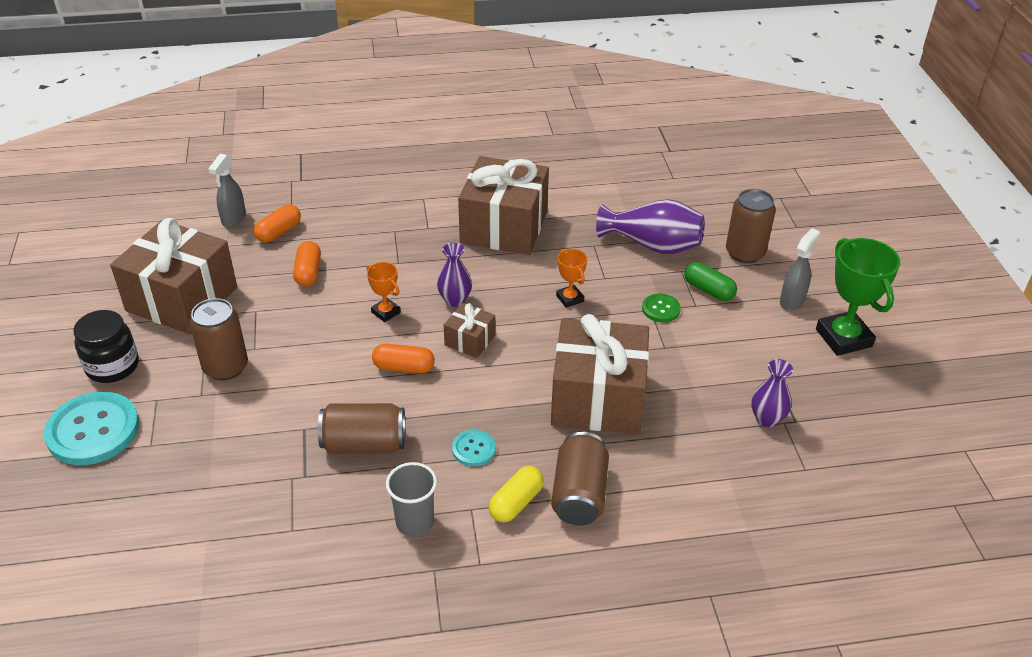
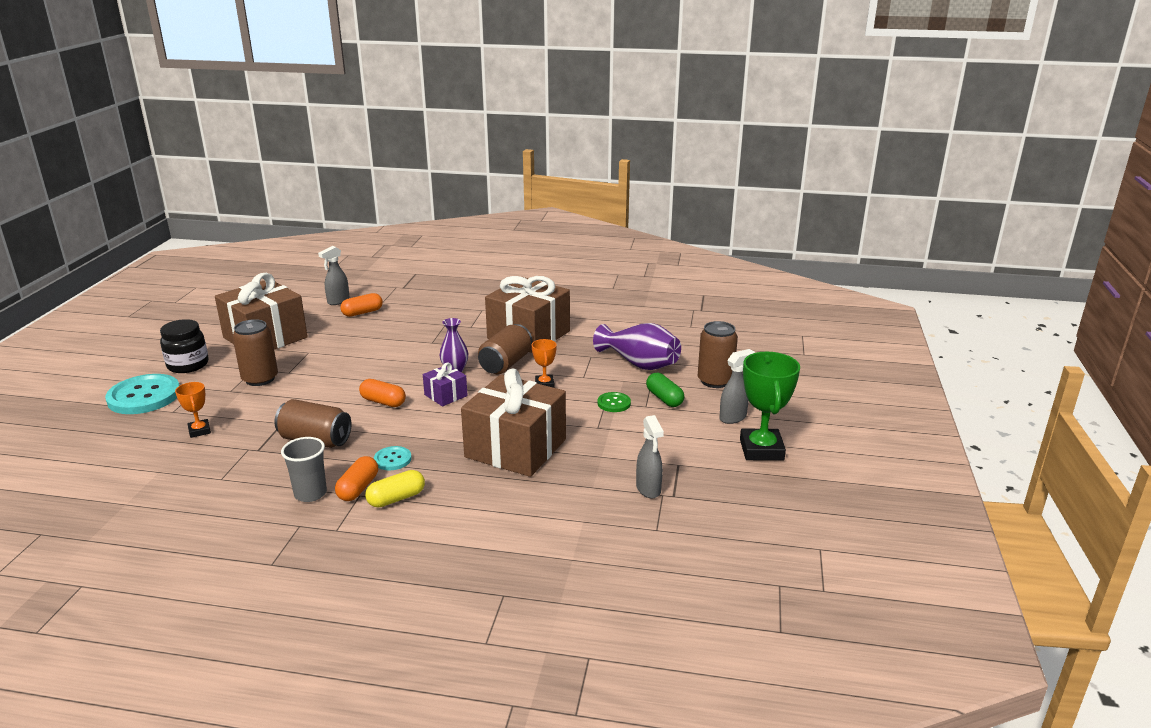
camera: 20 degrees right, 15 degrees down
orange capsule [293,241,321,286] -> orange capsule moved to [335,456,378,501]
orange trophy [367,262,401,322] -> orange trophy moved to [175,382,211,438]
brown gift [444,303,495,358] -> purple gift [423,363,468,406]
brown can [551,432,609,526] -> brown can moved to [478,324,532,374]
purple vase [751,359,793,427] -> grey spray bottle [636,415,664,498]

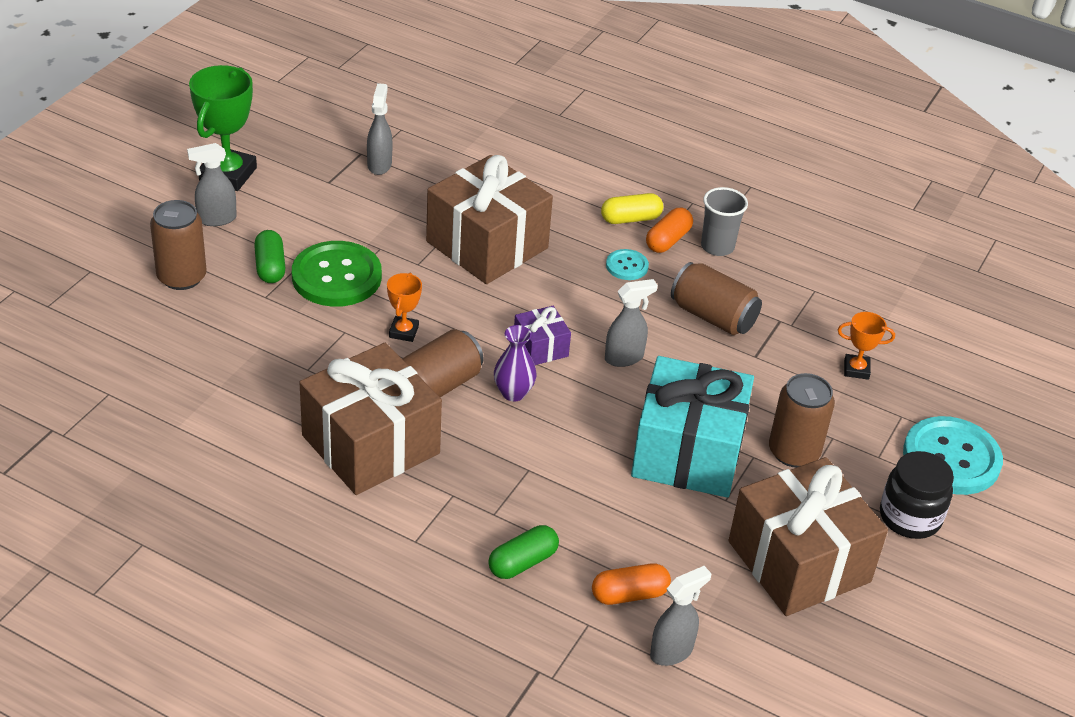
camera: 165 degrees left, 15 degrees up
orange trophy [175,382,211,438] -> orange trophy turned 75 degrees counterclockwise [838,312,895,380]
orange capsule [359,379,406,407] -> grey spray bottle [605,279,658,367]
purple vase [593,323,681,370] -> none
green button [598,392,631,412] -> green button [292,241,382,307], size x2.05
none -> green capsule [488,525,559,579]
none -> turquoise gift [631,356,754,498]

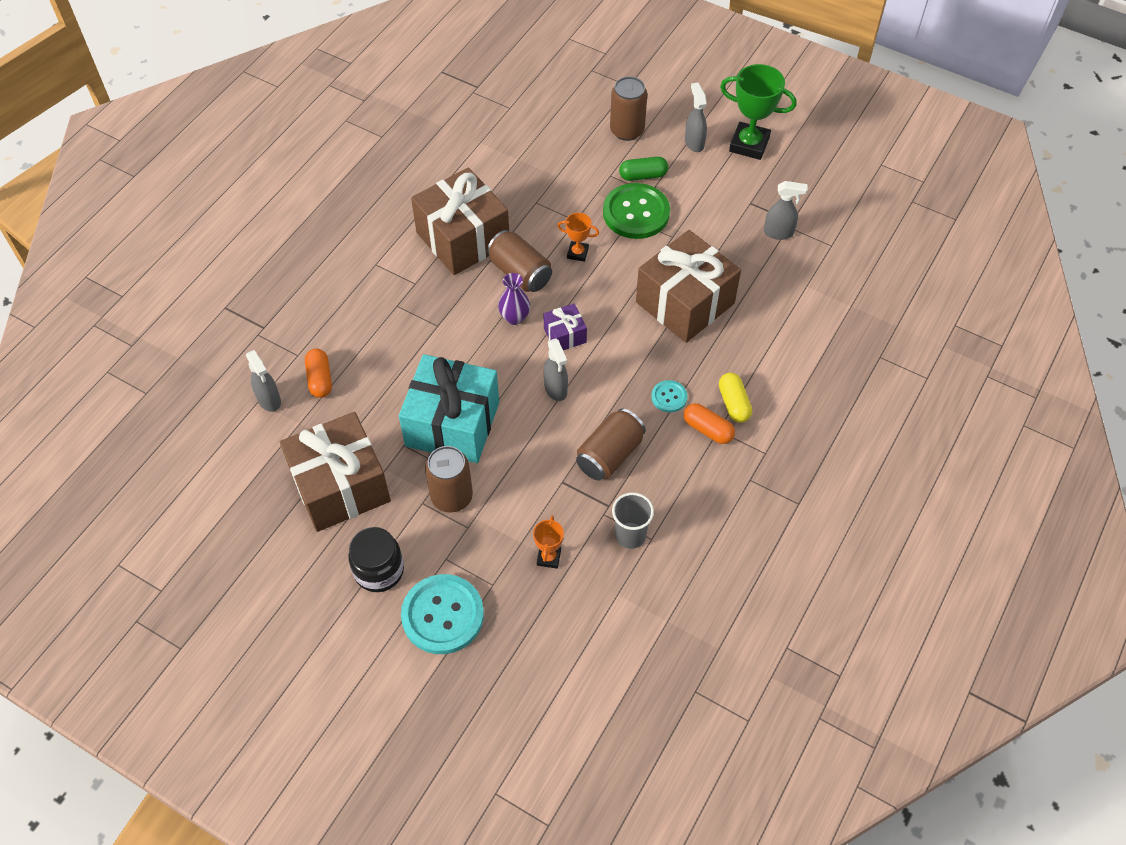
camera: 95 degrees right, 15 degrees up
green capsule [488,525,559,579] -> none
grey cup [701,187,748,256] -> grey cup moved to [612,492,654,549]

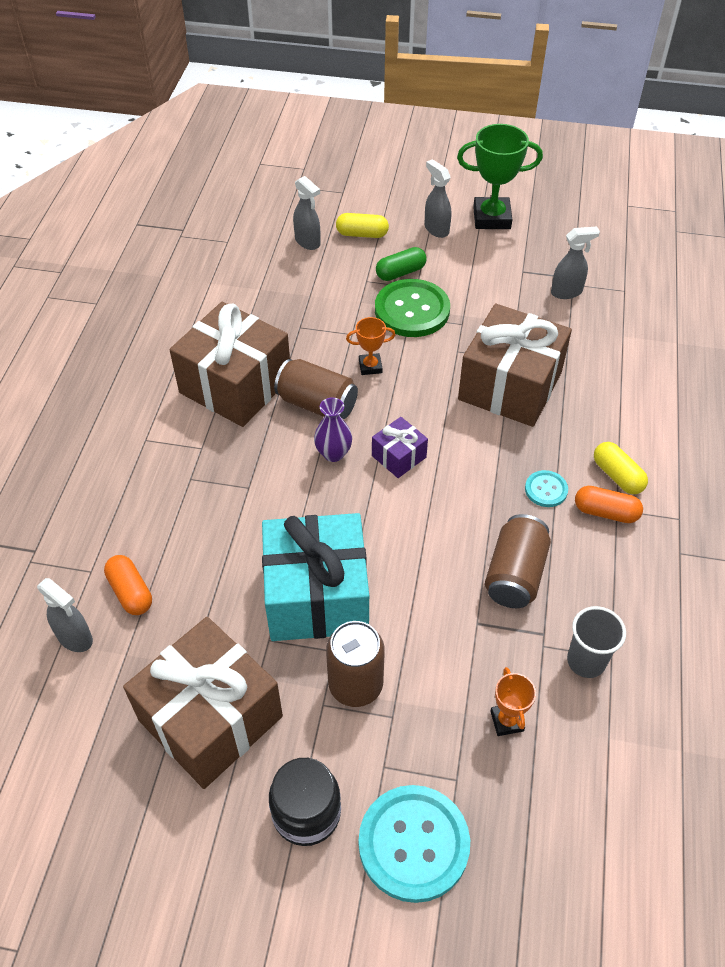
camera: 20 degrees left, 5 degrees down
grey spray bottle [544,338,568,401] -> grey spray bottle moved to [293,176,320,250]
brown can [610,76,647,141] -> yellow capsule [336,213,389,238]

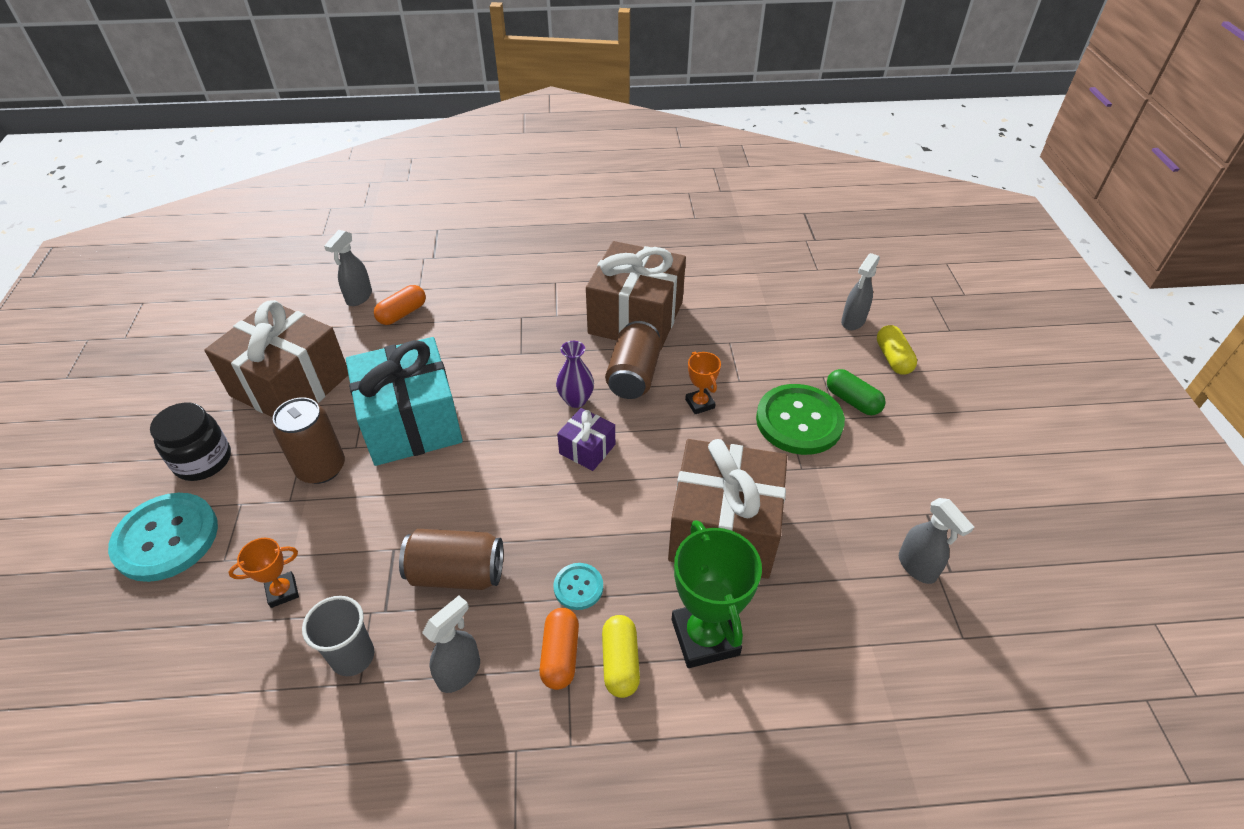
camera: 75 degrees right, 5 degrees down
grey spray bottle [425,159,451,238] -> grey spray bottle moved to [422,595,480,693]
green trophy [457,124,543,229] -> green trophy moved to [672,520,762,668]
yellow capsule [594,442,648,494] -> yellow capsule turned 45 degrees counterclockwise [602,615,640,698]

